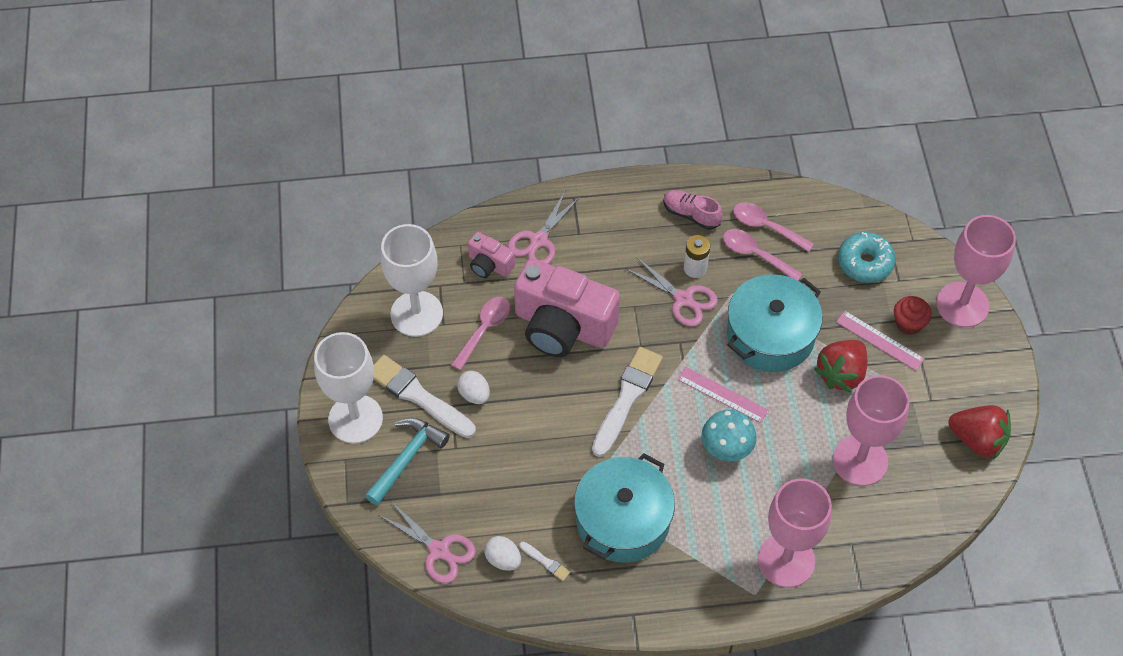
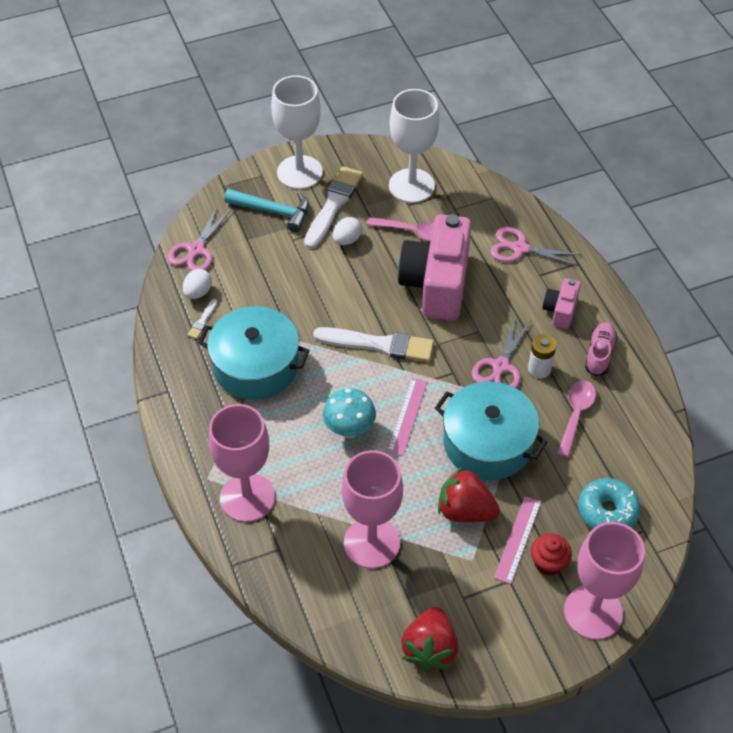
camera: 75 degrees right, 5 degrees down
pink camera [468,232,515,278] -> pink camera moved to [542,278,581,329]
pink spoon [733,202,814,252] -> none

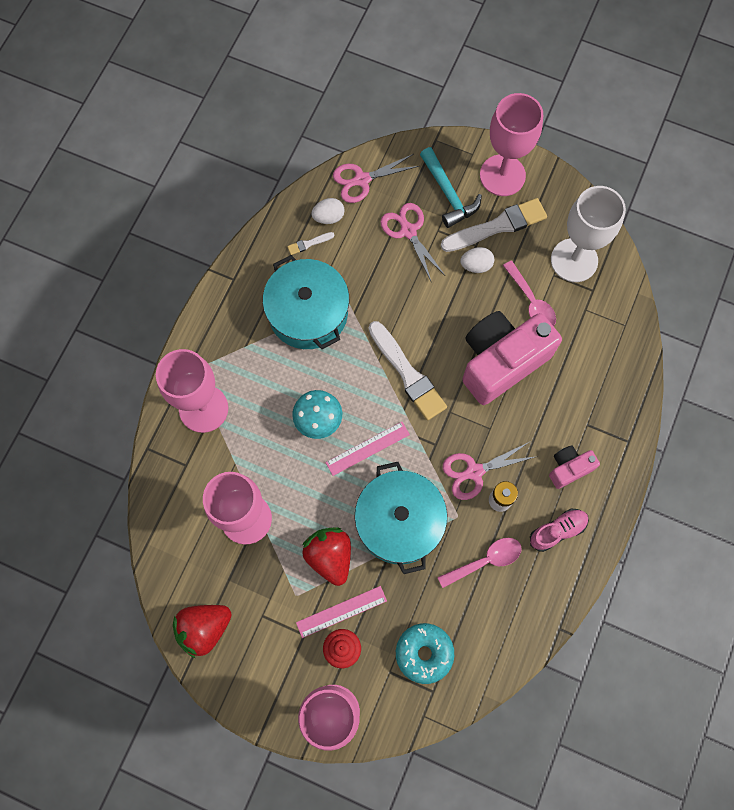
camera: 45 degrees right, 20 degrees up
white goblet [271,75,323,189] -> pink goblet [480,93,543,196]
pink scissors [490,227,581,266] -> pink scissors moved to [380,203,445,281]

